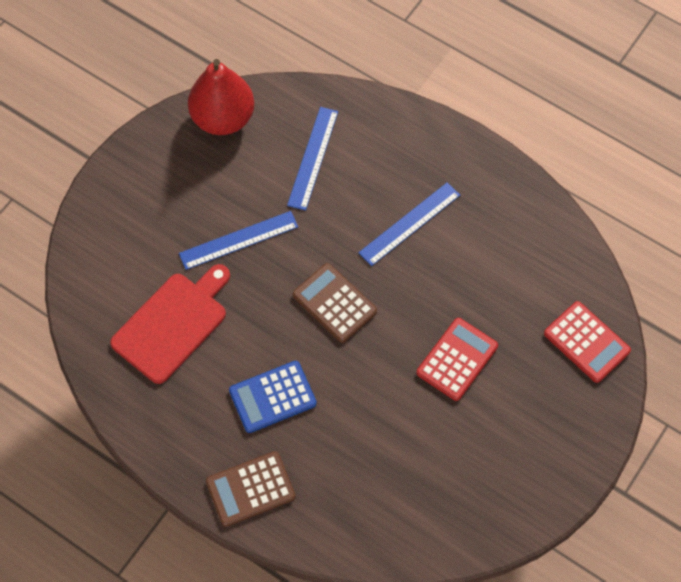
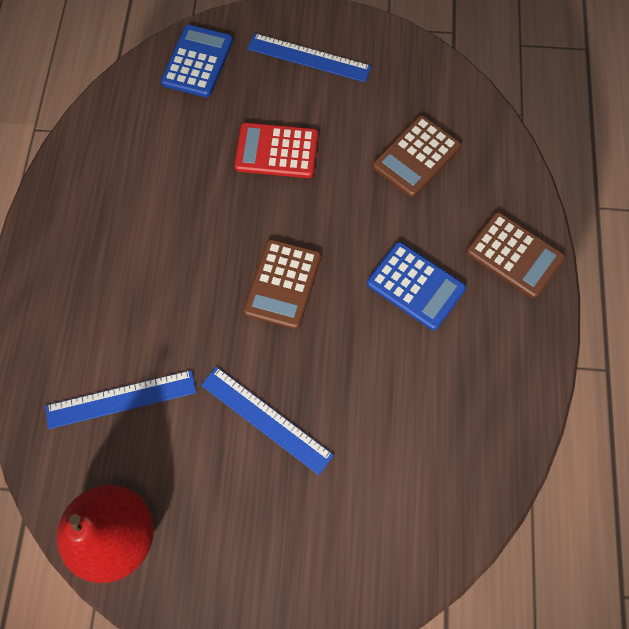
camera: 120 degrees left, 5 degrees up
red cutting board [110,264,230,384] -> none
blue ruler [359,182,460,266] -> blue ruler moved to [247,33,371,82]
red calculator [544,301,631,383] -> blue calculator [161,25,233,97]
none -> brown calculator [373,115,461,197]

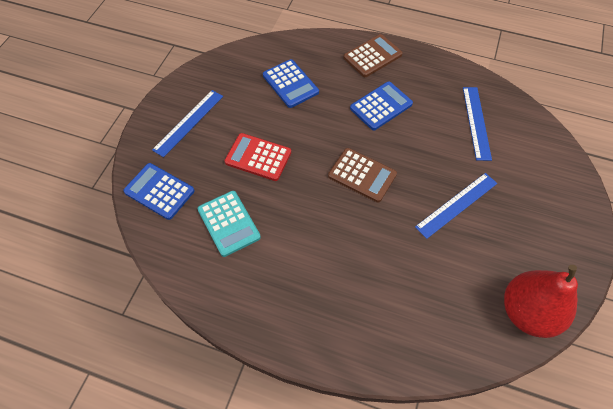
camera: 75 degrees left, 10 degrees down
blue ruler [45,370,196,429] -> blue ruler moved to [463,87,492,161]
red calculator [234,123,318,178] -> red calculator turned 90 degrees clockwise [224,133,291,181]
brown calculator [373,115,461,197] -> blue calculator [263,59,319,108]
none -> turquoise calculator [198,191,261,257]

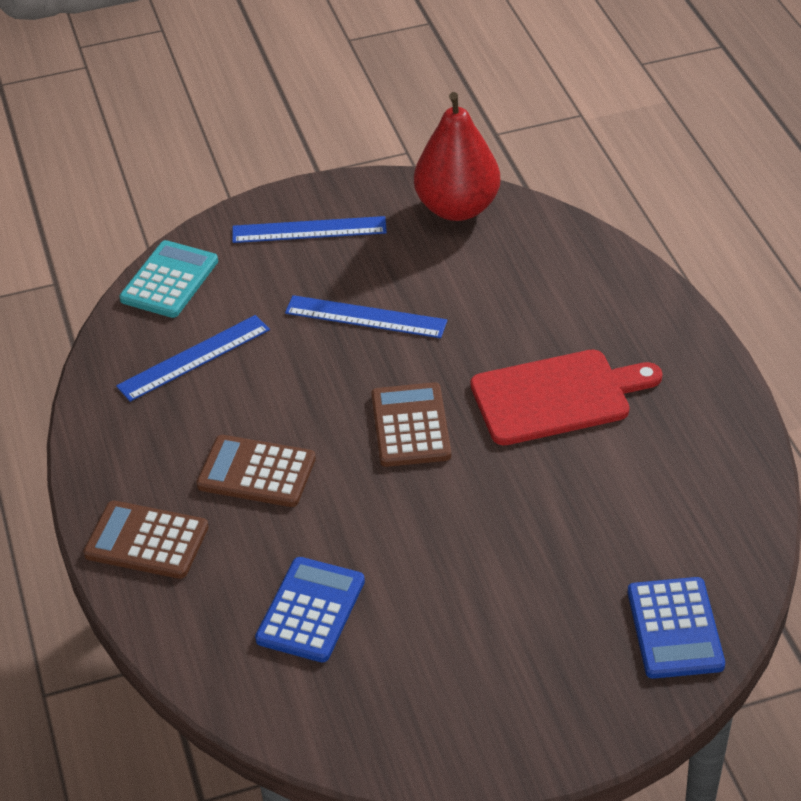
camera: 125 degrees left, 15 degrees down
blue ruler [152,90,223,157] -> blue ruler moved to [232,216,387,243]
turquoise calculator [198,191,261,257] -> turquoise calculator moved to [119,240,218,318]
red calculator [224,133,291,181] -> none
blue calculator [350,82,413,130] -> brown calculator [196,435,316,507]
none -> red cutting board [471,349,662,445]

